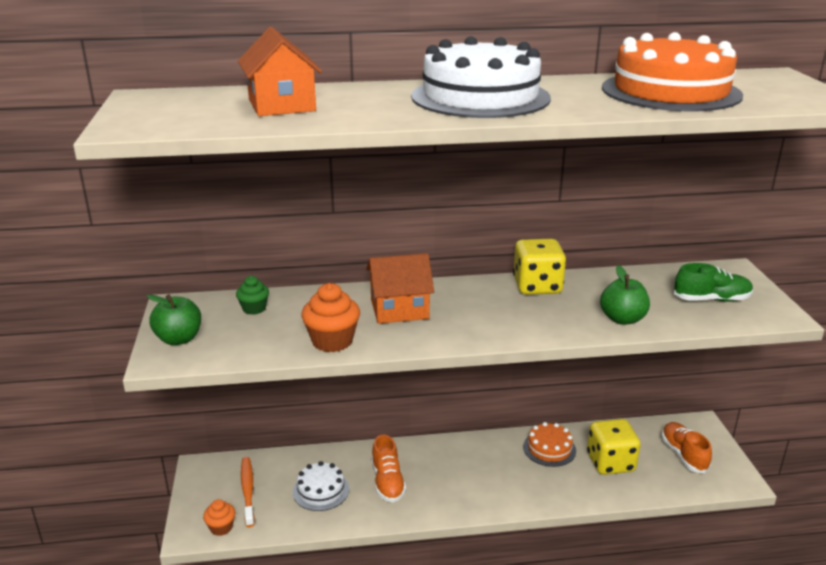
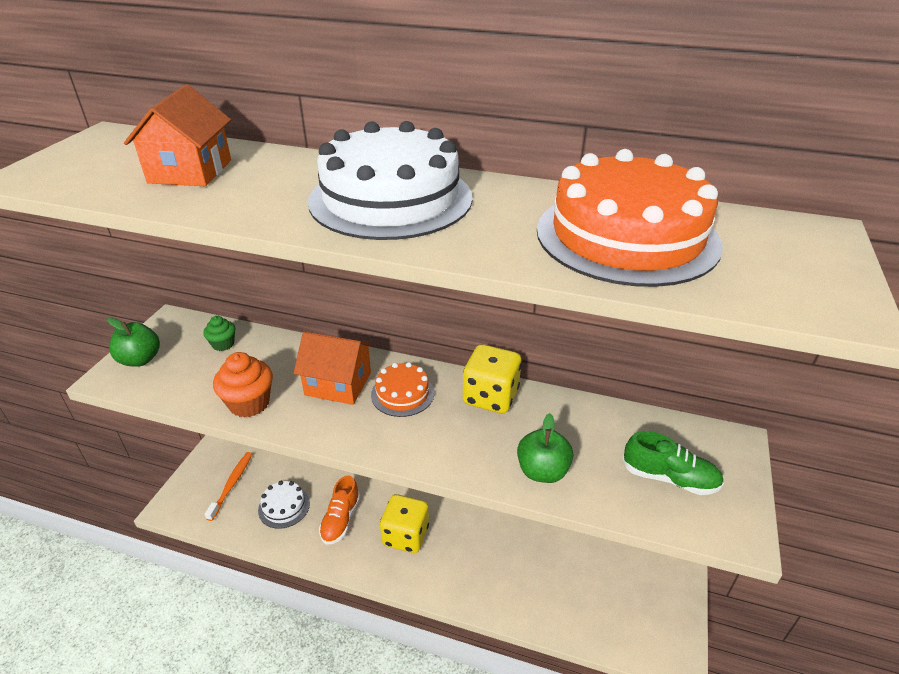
camera: 25 degrees right, 10 degrees up
orange cupcake [203,499,236,536] -> none
orange cake [523,422,576,467] -> orange cake moved to [371,362,434,417]
yellow dice [587,419,641,475] -> yellow dice moved to [380,494,429,553]
orange shoe [661,422,712,473] -> none

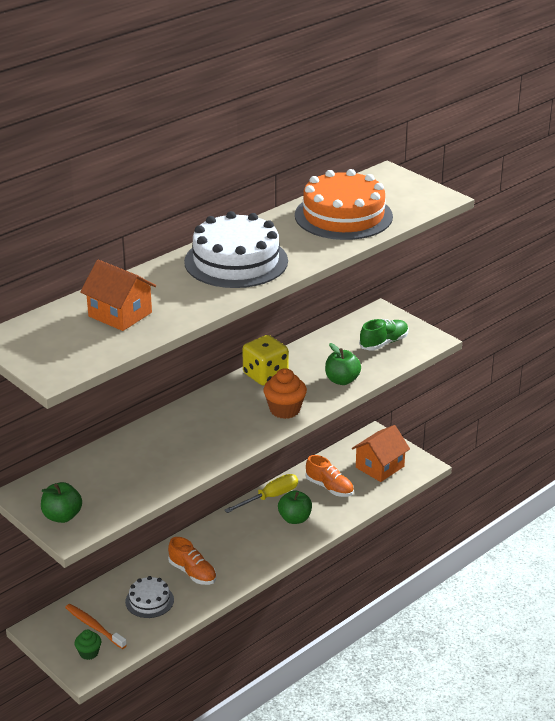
camera: 60 degrees left, 5 degrees down
green cupcake [203,316,235,351] -> green cupcake moved to [75,630,101,660]
orange cupcake [213,352,273,418] -> orange cupcake moved to [264,368,307,419]
orange house [293,331,374,405] -> orange house moved to [352,425,410,482]
orange cake [371,362,434,417] -> none
yellow dice [380,494,429,553] -> none
none -> yellow screwdriver [224,474,298,513]
none -> green apple [278,490,312,524]
none -> orange shoe [306,455,354,497]

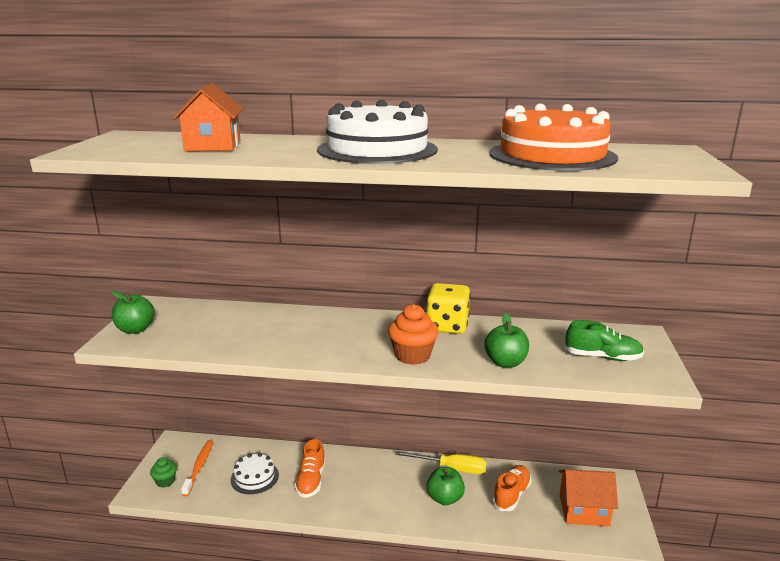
camera: 50 degrees right, 10 degrees down
orange shoe [306,455,354,497] -> orange shoe turned 150 degrees counterclockwise [492,465,531,511]

